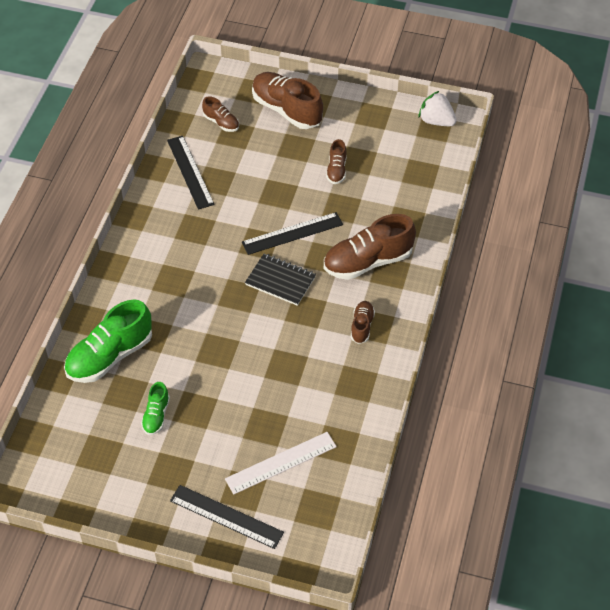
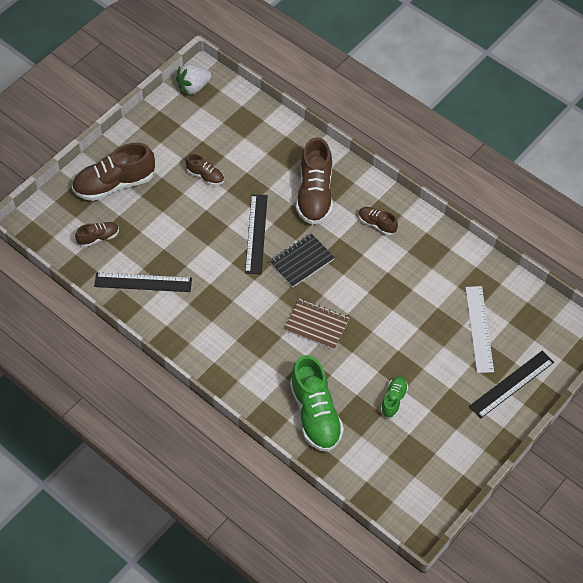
camera: 65 degrees left, 5 degrees up
green shoe [141,382,170,435] -> green shoe turned 105 degrees counterclockwise [381,376,408,418]
none -> brown notebook [284,299,350,350]

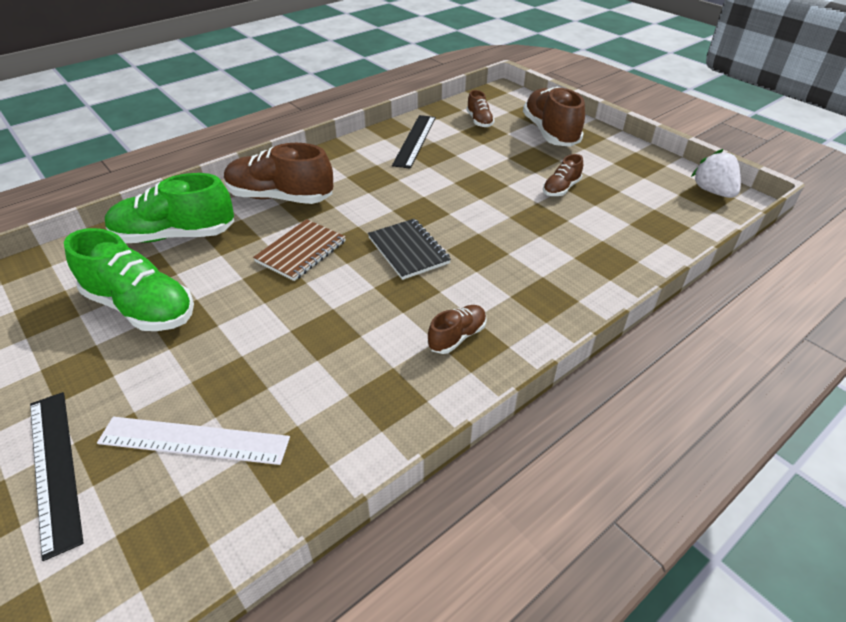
camera: 100 degrees right, 15 degrees down
black ruler [245,194,268,274] -> none
brown shoe [296,137,333,225] -> brown shoe moved to [224,143,333,204]
green shoe [381,376,408,418] -> green shoe [64,228,194,331], size x1.98

